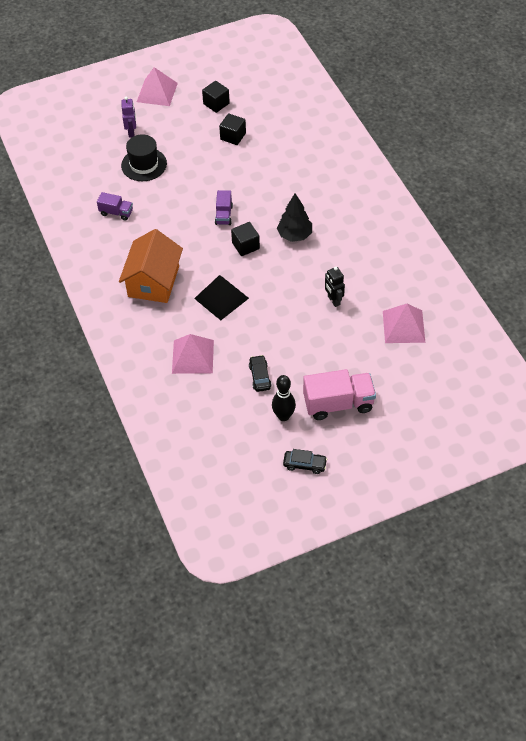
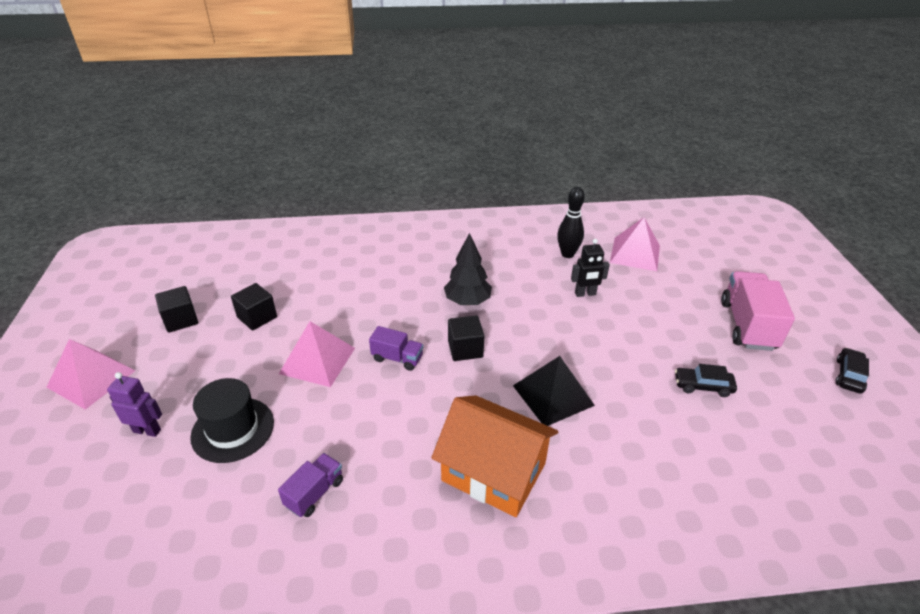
camera: 75 degrees left, 15 degrees down
pink pyramid [172,334,214,374] -> pink pyramid moved to [279,321,355,387]
black bowling pin [272,375,296,421] -> black bowling pin moved to [557,187,585,258]

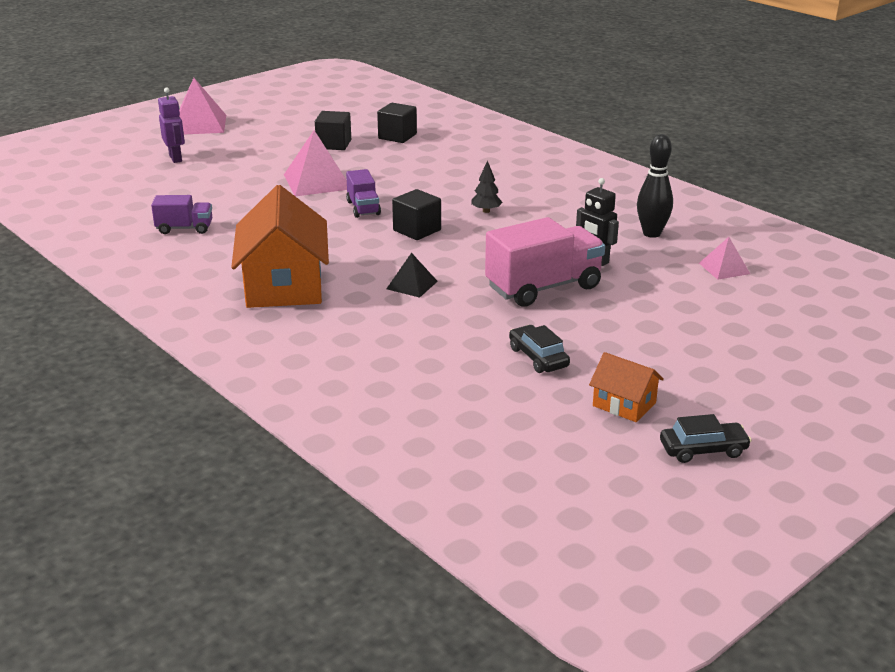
camera: 55 degrees right, 10 degrees down
black cube [155,286,198,333] -> black cube moved to [377,103,417,143]
black hat [190,378,274,463] -> none
black tree [444,233,492,305] -> black tree [471,161,503,213], size x0.55
black pyramid [513,356,595,426] -> black pyramid [386,253,438,298], size x0.56
pink pyramid [610,217,660,271] -> pink pyramid [699,237,750,280], size x0.56
pink truck [721,271,795,351] -> pink truck moved to [485,217,605,307]
none -> orange house [589,352,664,422]

